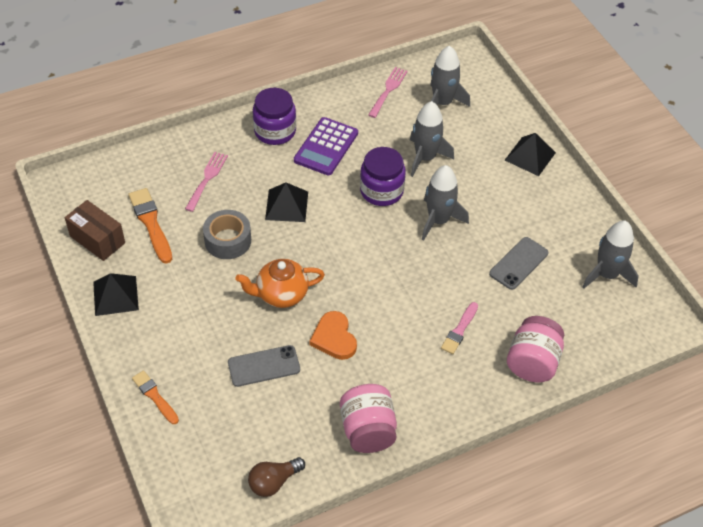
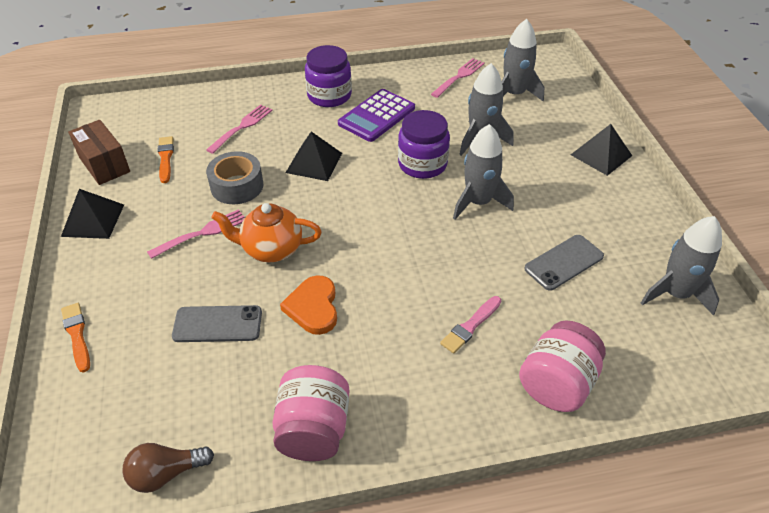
camera: 15 degrees right, 5 degrees down
orange brush [128,188,172,264] -> orange brush [158,136,174,183], size x0.65
none -> pink fork [147,209,245,259]

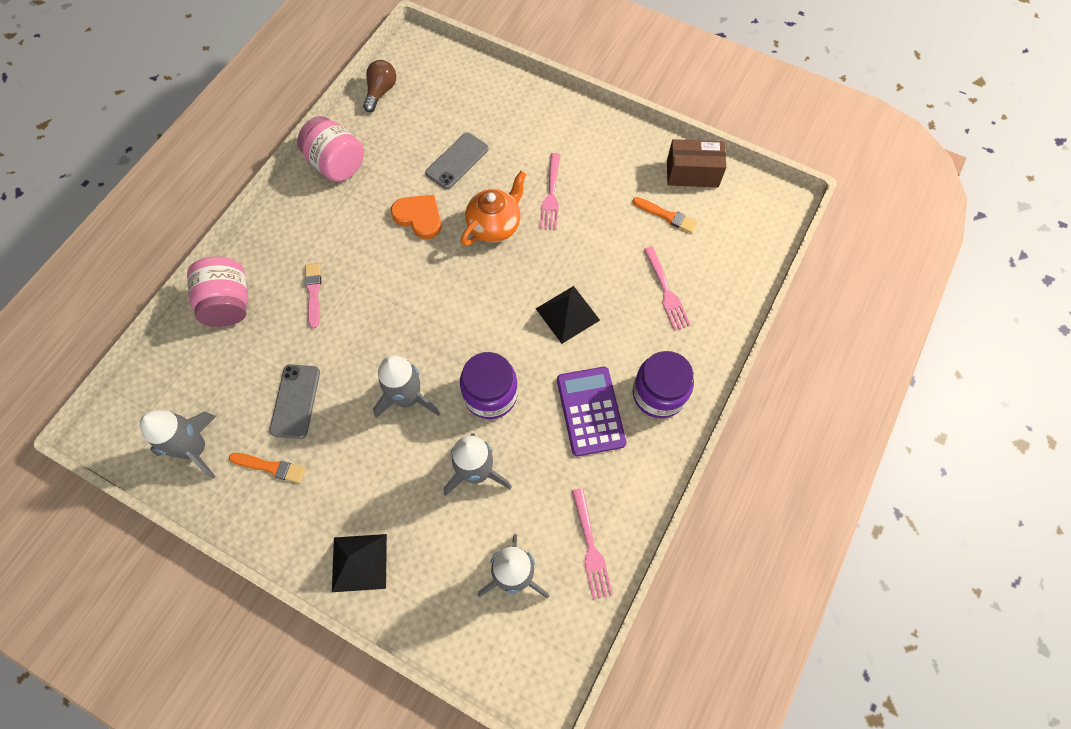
camera: 130 degrees right, 20 degrees up
black pyramid [61,189,124,239] -> none
orange brush [61,303,90,373] -> orange brush moved to [229,453,306,483]
grey tape [206,151,263,204] -> none

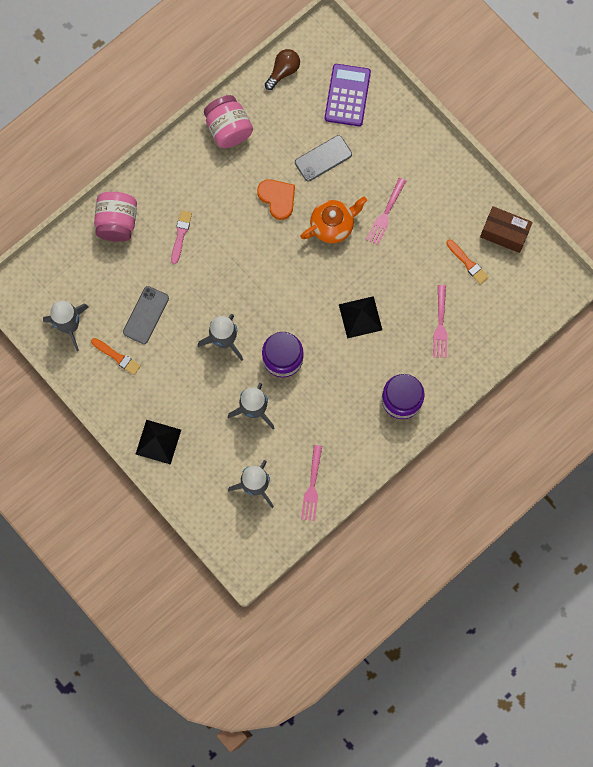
camera: 20 degrees right, 10 degrees up
purple calculator [557,367,626,456] -> purple calculator moved to [325,64,371,126]

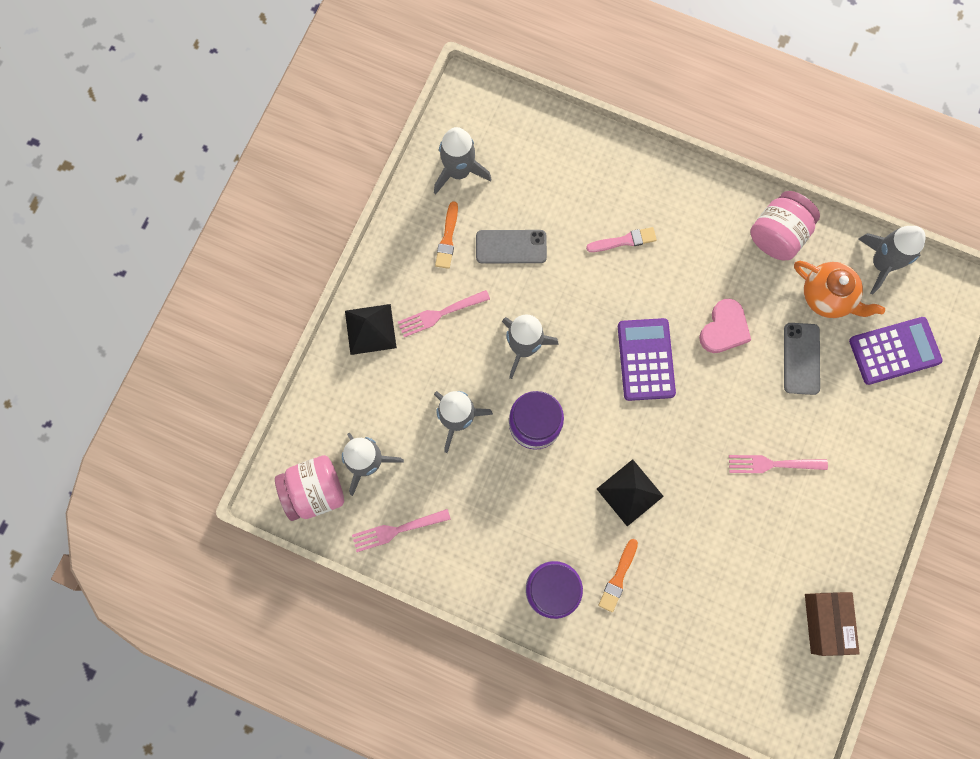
camera: 65 degrees right, 0 degrees up
pink jar [94,192,137,242] -> pink jar moved to [275,455,344,521]
orange heart [257,179,295,220] -> pink heart [699,299,751,353]
brown light bulb [265,49,300,90] -> grey rocket [859,226,926,295]
grey phone [295,135,352,182] -> grey phone turned 60 degrees clockwise [784,323,820,395]
orange teapot [300,197,367,243] -> orange teapot moved to [794,261,885,318]
pink fork [433,285,448,358] -> pink fork moved to [398,290,490,337]
orange brush [446,240,489,284] -> orange brush moved to [598,539,638,612]
none -> purple calculator [618,318,676,401]

